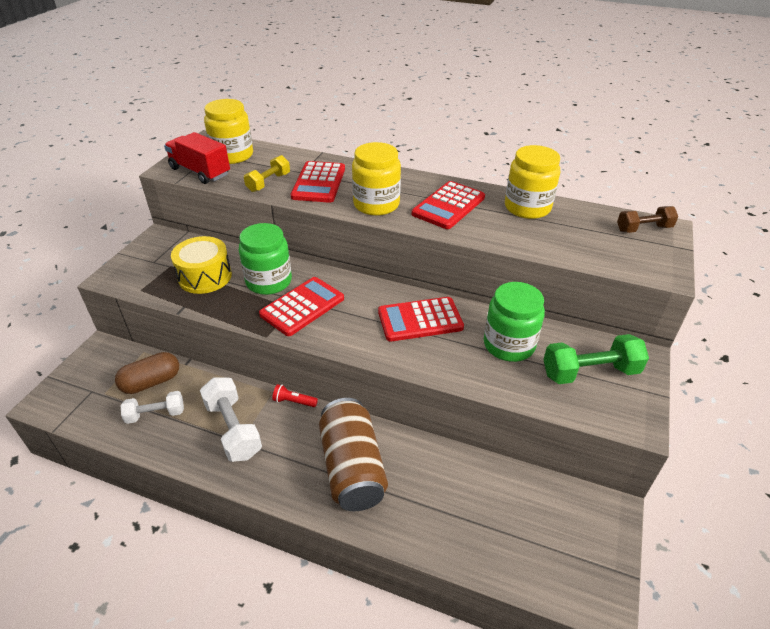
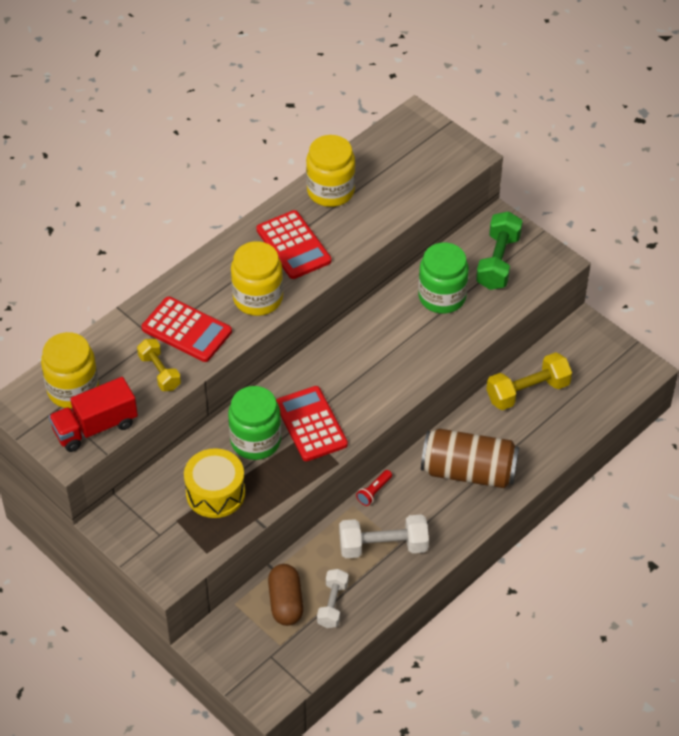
camera: 65 degrees left, 10 degrees up
red calculator [378,297,464,342] -> none
brown dumbbell [617,206,678,233] -> none
none -> yellow dumbbell [486,352,572,410]

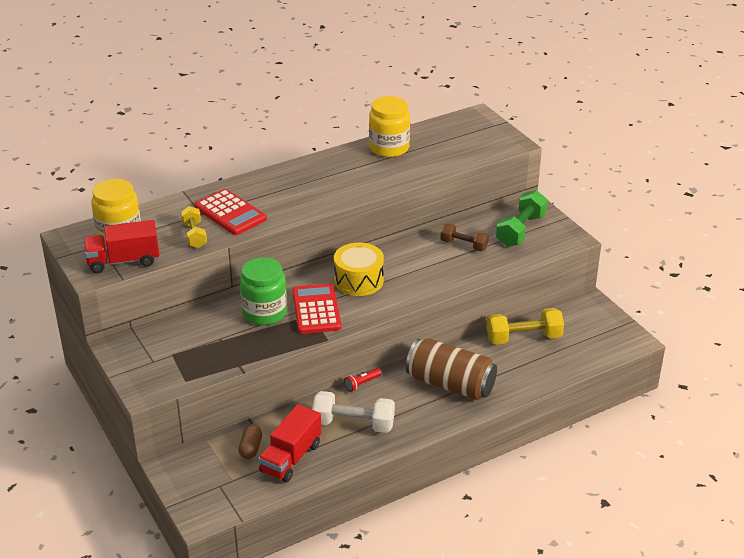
camera: 15 degrees right, 15 degrees down
yellow drum [184,448,245,518] -> yellow drum moved to [334,243,384,296]
yellow jar [231,241,283,316] -> none
red calculator [256,210,331,279] -> none
brown capsule [268,564,303,626] -> brown capsule [238,425,262,459], size x0.66
white dumbbell [317,569,348,628] -> red truck [258,404,321,483]
green jar [418,243,469,314] -> brown dumbbell [440,224,489,251]

